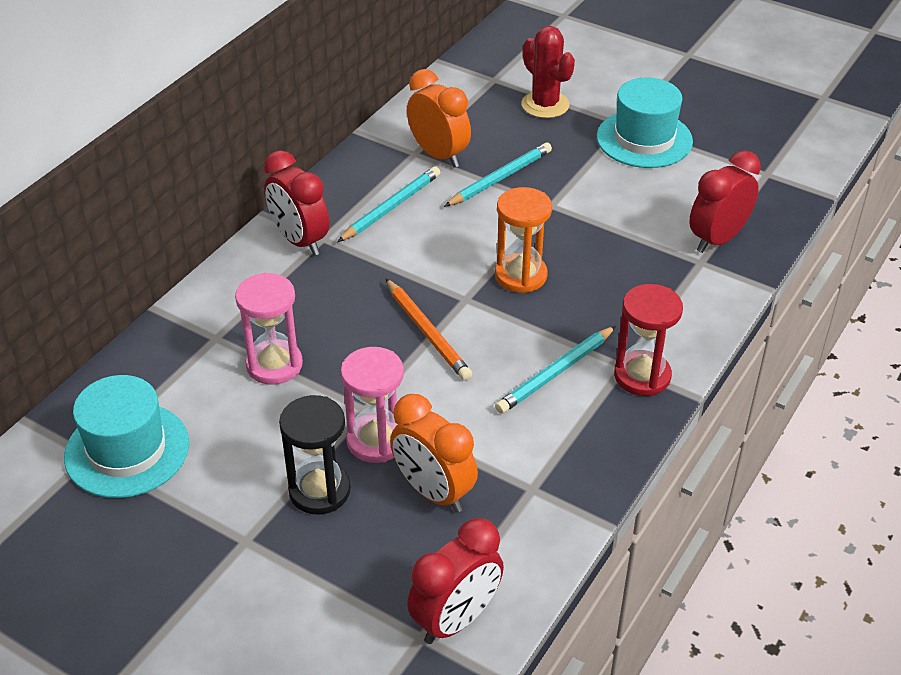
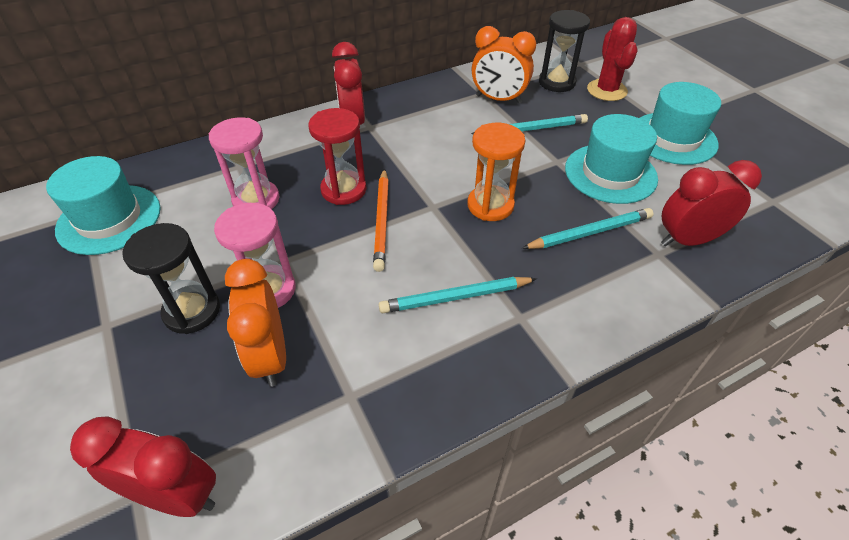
camera: 30 degrees right, 5 degrees up
turquoise pencil [337,166,440,242] -> turquoise pencil moved to [522,208,654,249]
orange clock [407,69,471,168] -> orange clock turned 120 degrees clockwise [472,26,536,104]
red clock [407,518,504,644] -> red clock turned 150 degrees counterclockwise [70,416,216,517]
red hourglass [614,284,683,396] -> red hourglass moved to [308,108,367,205]
none -> black hourglass [539,10,590,92]
none -> turquoise hat [565,114,658,204]

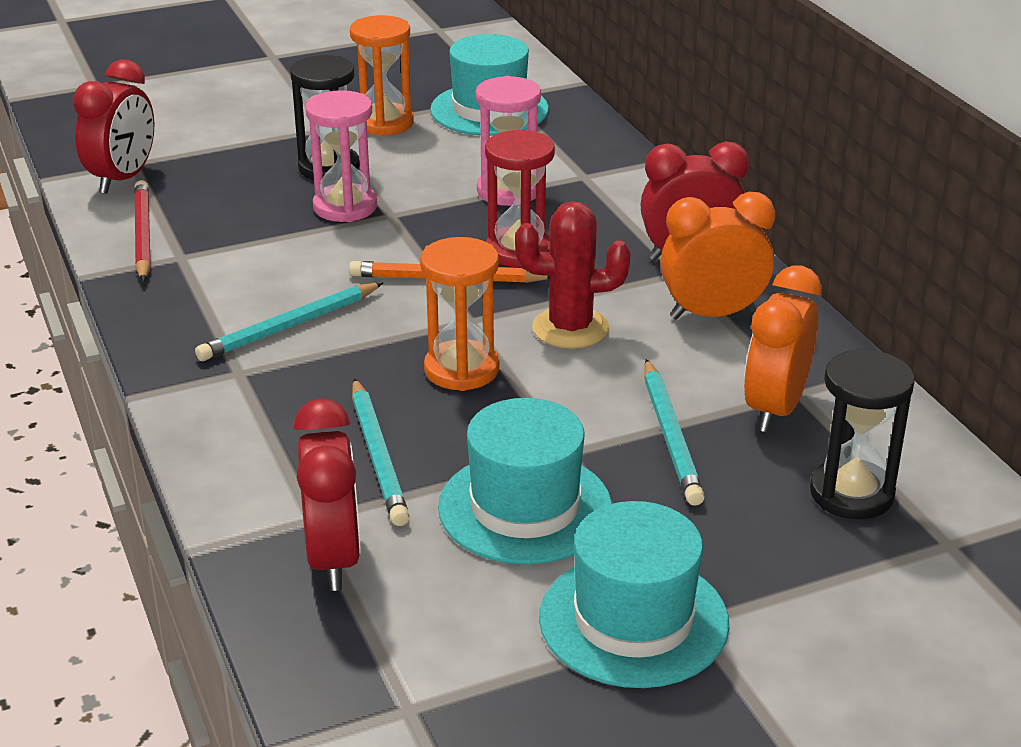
camera: 95 degrees right, 15 degrees down
orange clock [225,259,286,387] -> orange clock moved to [660,192,775,320]
turquoise pencil [379,277,537,313] -> turquoise pencil turned 120 degrees counterclockwise [195,283,383,361]
red cactus [587,17,638,101] -> red cactus moved to [515,201,630,349]
none -> red pencil [134,180,151,282]
none -> orange hourglass [350,15,414,136]

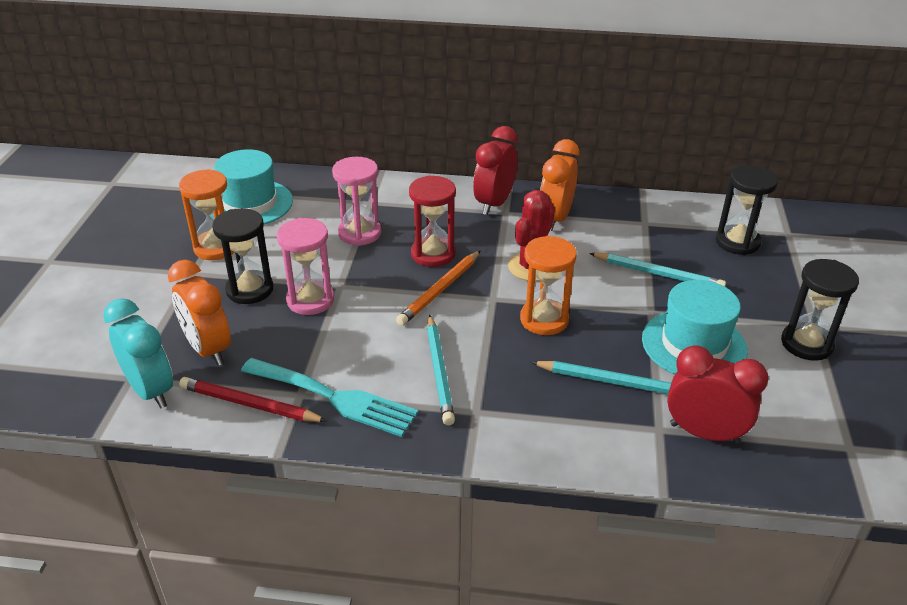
camera: 60 degrees left, 5 degrees up
red clock [73,59,154,194] -> turquoise clock [103,298,173,409]
turquoise hat [539,501,729,688] -> black hourglass [781,259,859,361]
orange clock [744,265,822,432] -> orange clock moved to [168,260,231,366]
none -> turquoise fork [241,358,418,437]

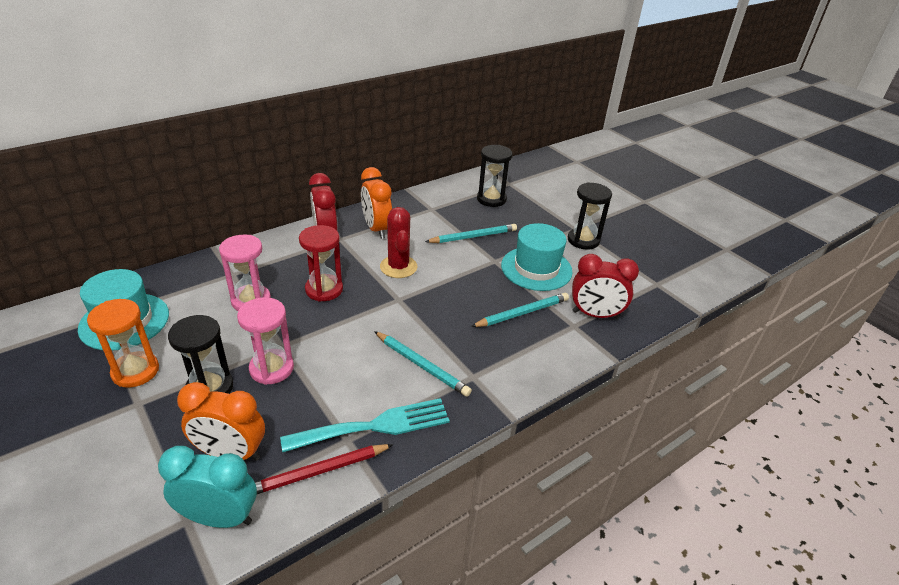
camera: 45 degrees left, 0 degrees up
orange pencil [396,250,481,326] -> none
orange hourglass [520,236,577,335] -> none
red clock [667,345,769,444] -> red clock turned 150 degrees counterclockwise [572,254,639,319]

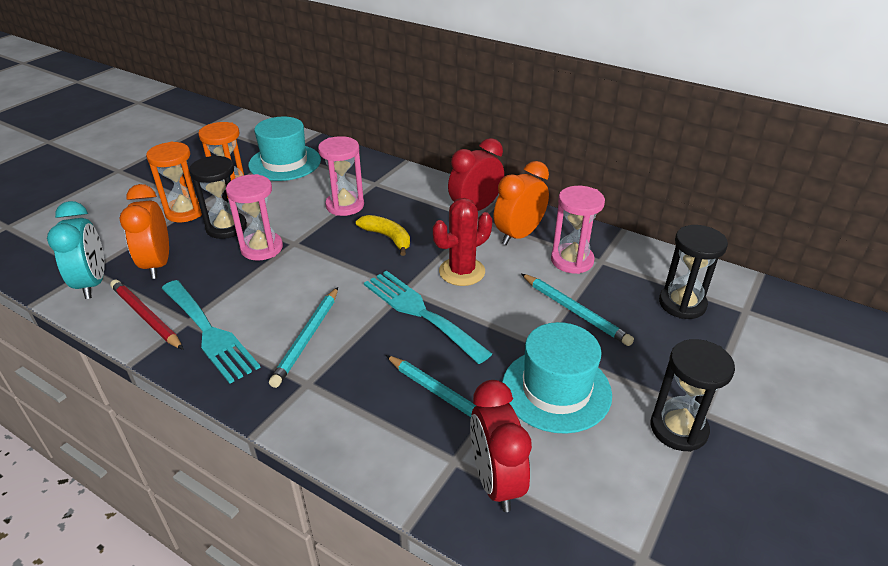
camera: 70 degrees right, 0 degrees up
red hourglass [299,225,343,302] -> yellow banana [356,215,410,256]
none -> orange hourglass [146,142,202,222]
none -> turquoise fork [364,270,492,364]
none -> pink hourglass [551,186,605,274]

